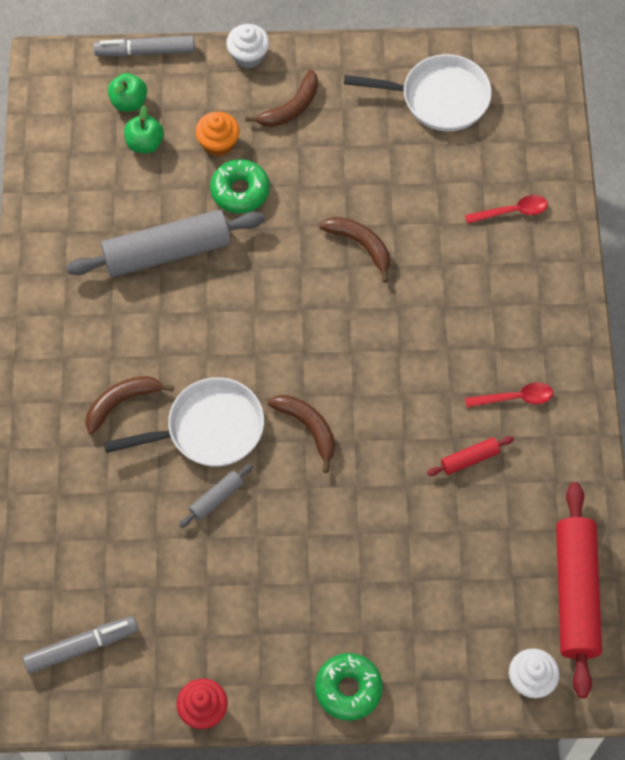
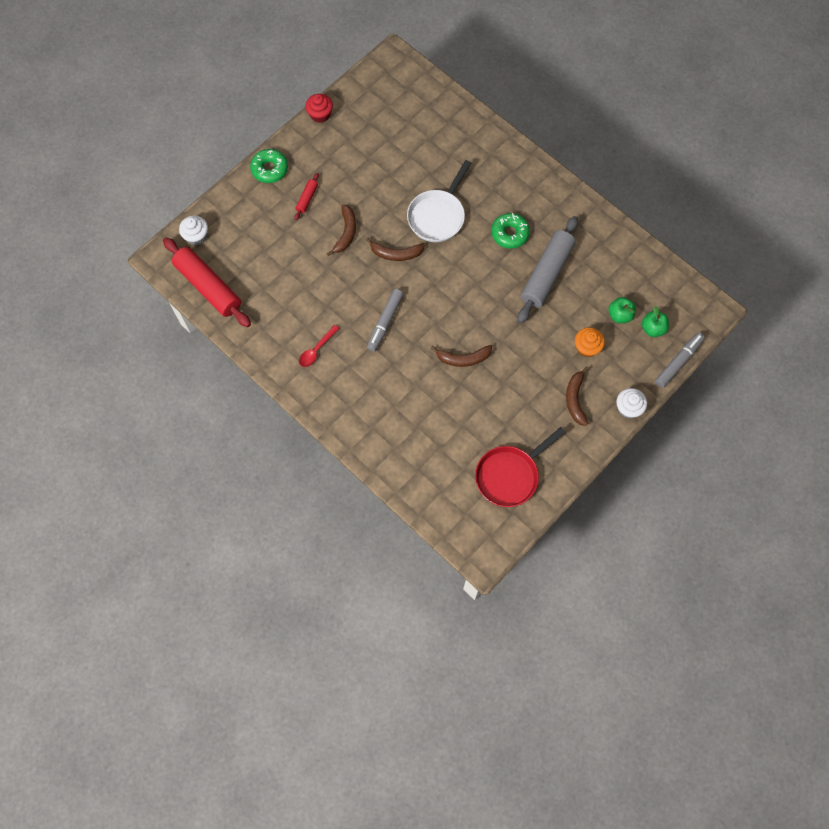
camera: 135 degrees right, 5 degrees up
grey marker [23,616,138,674] -> grey marker moved to [367,289,404,352]
brown banana [85,376,174,435] -> brown banana moved to [327,204,356,256]
grey rolling pin [179,464,253,528] -> none
green donut [210,159,270,213] -> green donut moved to [491,213,530,249]
white pan [344,54,492,131] -> red pan [475,427,566,507]
red rolling pin [427,436,514,476] -> red rolling pin moved to [295,173,319,220]
red spoon [465,195,548,224] -> none

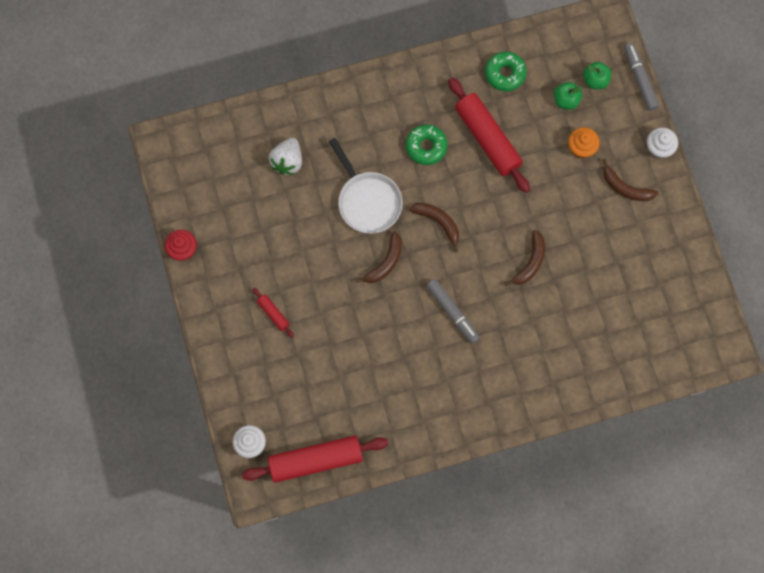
camera: 60 degrees left, 5 degrees up
green donut [250,149,288,183] -> green donut moved to [485,52,527,91]
red spoon [299,325,340,367] -> none
brown banana [327,204,356,256] -> brown banana moved to [409,203,459,252]
red pan [475,427,566,507] -> none
grey rolling pin [518,216,578,323] -> red rolling pin [448,77,530,193]
none -> white strawberry [269,138,302,175]

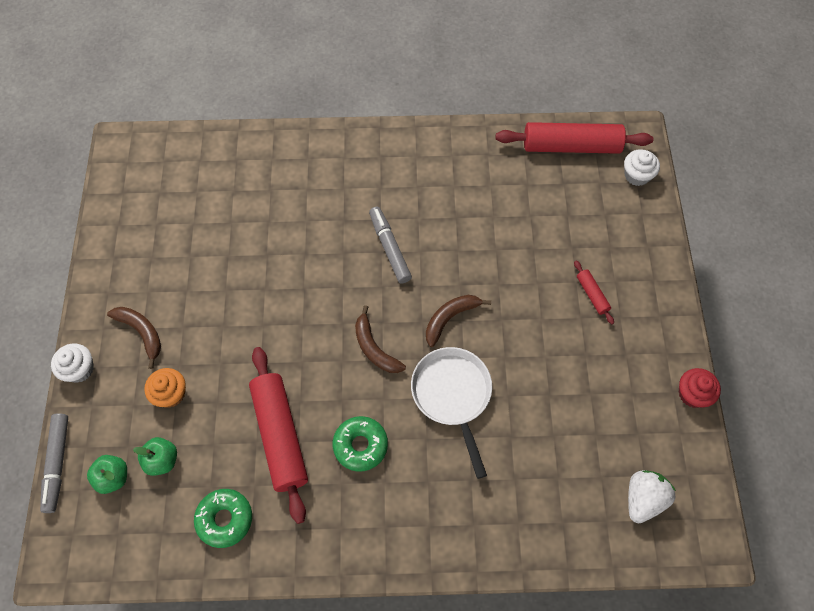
camera: 165 degrees left, 10 degrees down
white strawberry [269,138,302,175] -> white strawberry moved to [628,470,676,523]
brown banana [505,230,545,286] -> none

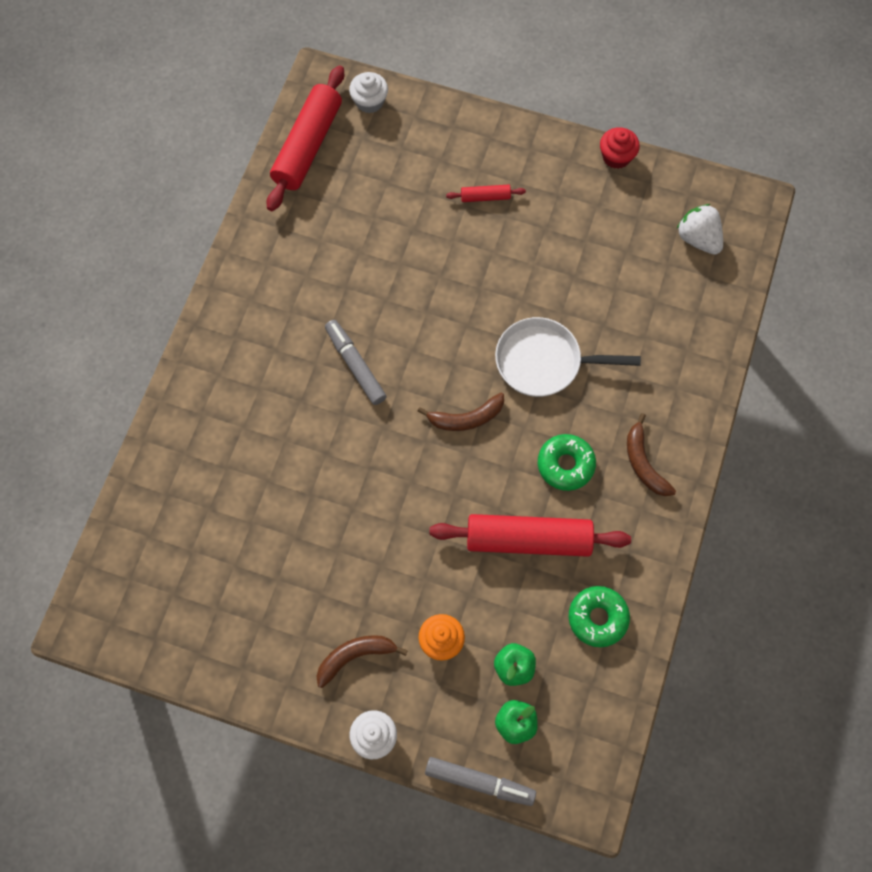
camera: 70 degrees left, 5 degrees up
grey marker [369,207,412,283] -> grey marker turned 60 degrees clockwise [325,320,387,405]
brown banana [426,295,491,347] -> brown banana moved to [627,413,676,496]

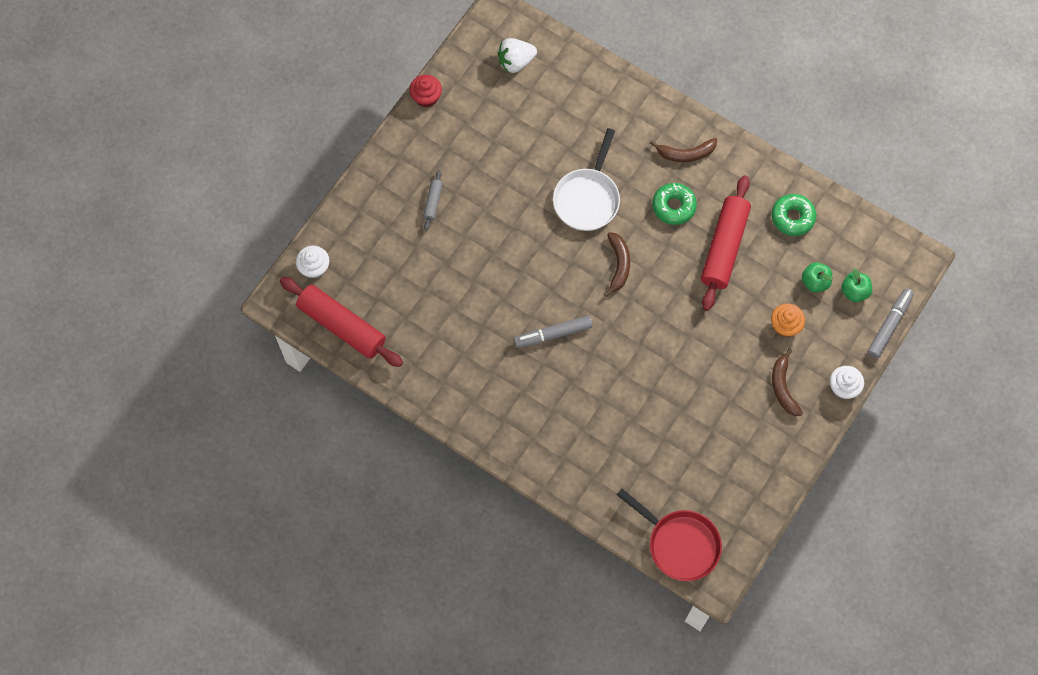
camera: 75 degrees left, 0 degrees up
red rolling pin [446,185,526,202] -> grey rolling pin [423,170,443,230]
none -> red pan [617,489,722,581]

